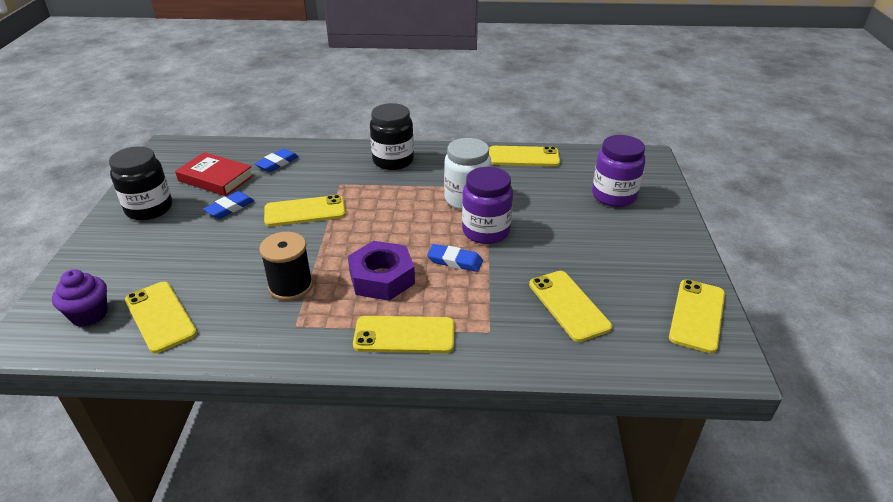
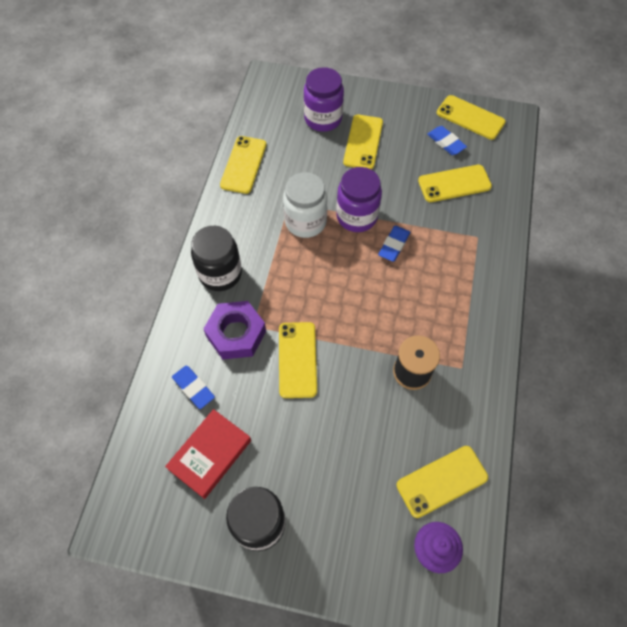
camera: 80 degrees left, 25 degrees up
blue eraser [203,191,255,219] -> blue eraser moved to [427,126,467,155]
purple nut [348,241,415,301] -> purple nut moved to [203,301,266,359]
yellow phone [353,316,454,353] -> yellow phone moved to [343,115,383,169]

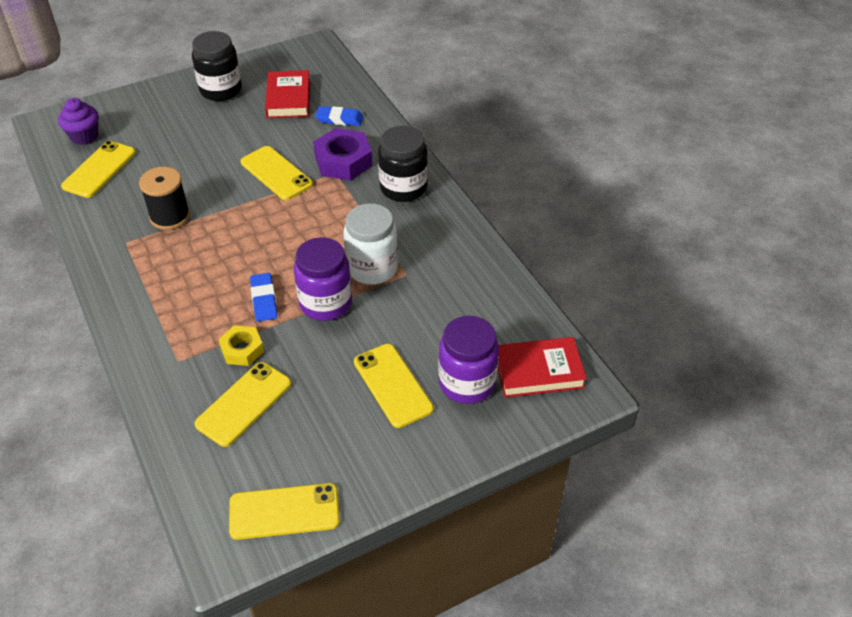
camera: 140 degrees right, 15 degrees down
yellow phone [220,136,266,194] -> none
blue eraser [427,126,467,155] -> none
none -> yellow nut [219,325,264,366]
none -> red book [498,337,587,398]

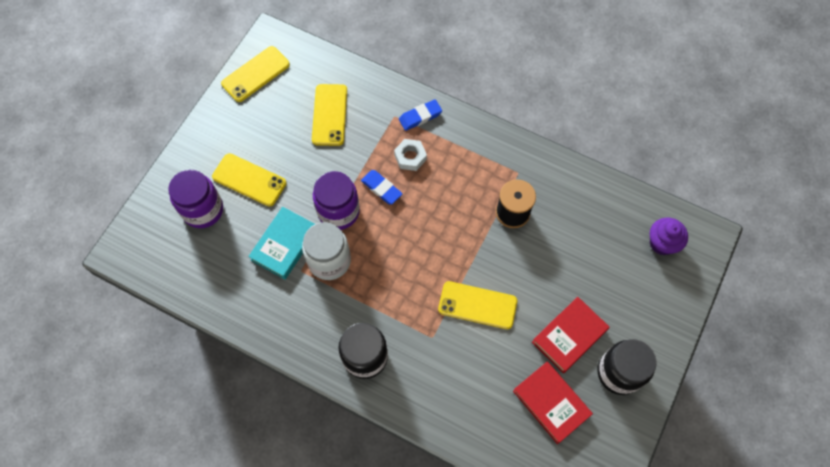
camera: 145 degrees right, 20 degrees up
yellow phone [61,141,136,198] -> none
yellow nut [219,325,264,366] -> none
purple nut [313,128,373,181] -> none
blue eraser [315,106,364,126] -> blue eraser moved to [399,99,442,131]
red book [498,337,587,398] -> red book moved to [532,297,610,373]
none -> turquoise book [248,207,315,280]
none -> white nut [394,139,427,171]

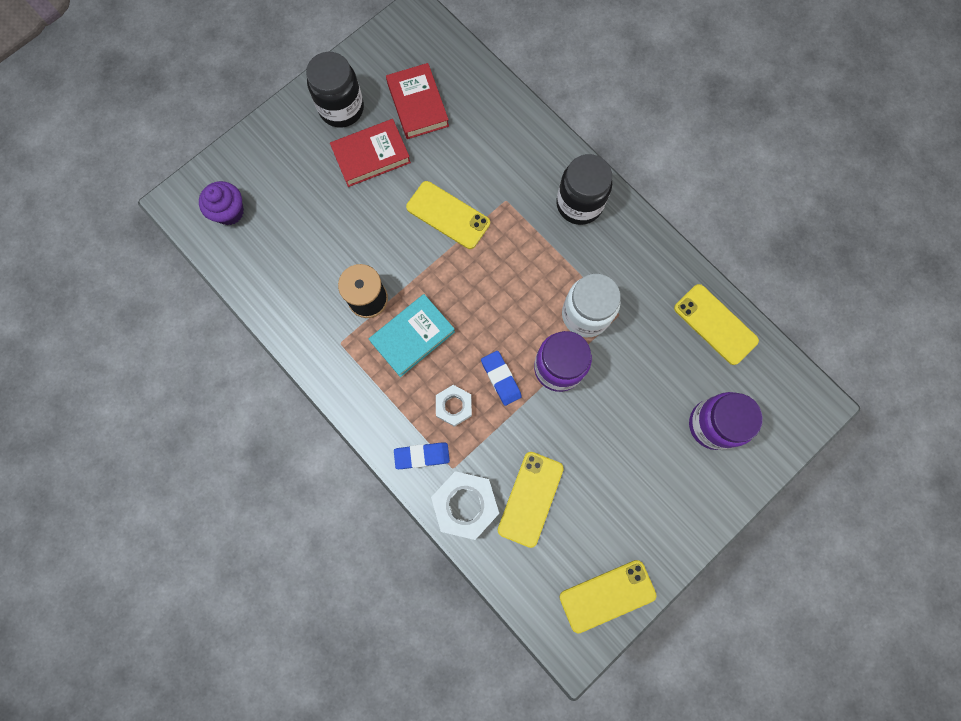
camera: 160 degrees left, 10 degrees up
yellow phone [212,153,287,207] -> yellow phone moved to [674,284,759,365]
turquoise book [248,207,315,280] -> turquoise book moved to [369,294,455,377]
none -> white nut [431,471,499,540]

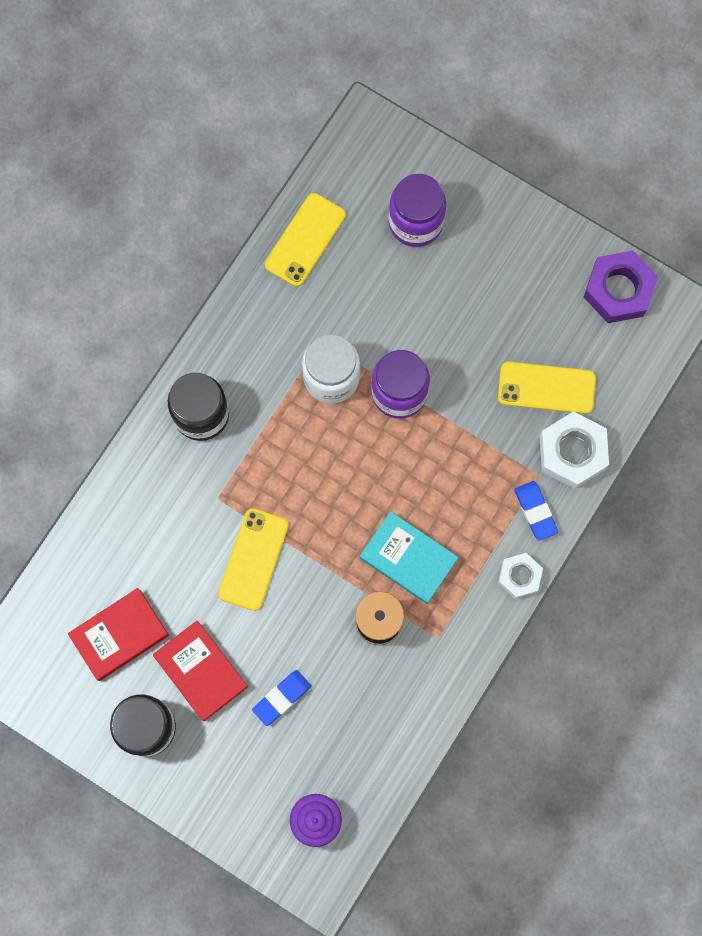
camera: 105 degrees left, 0 degrees up
white nut [436,385,472,427] -> white nut moved to [498,553,543,599]
blue eraser [481,351,522,406] -> blue eraser moved to [252,670,311,726]
yellow phone [559,560,656,634] -> purple nut [584,251,658,323]

